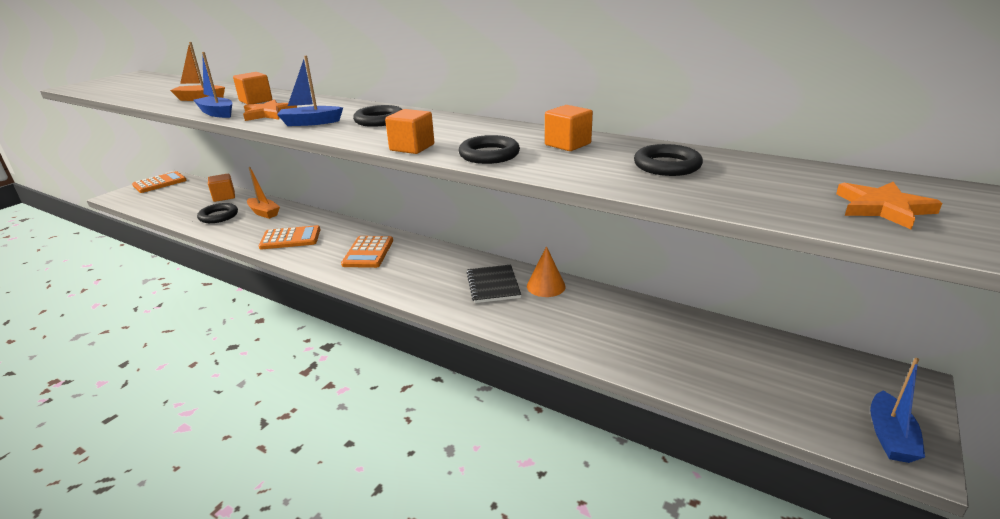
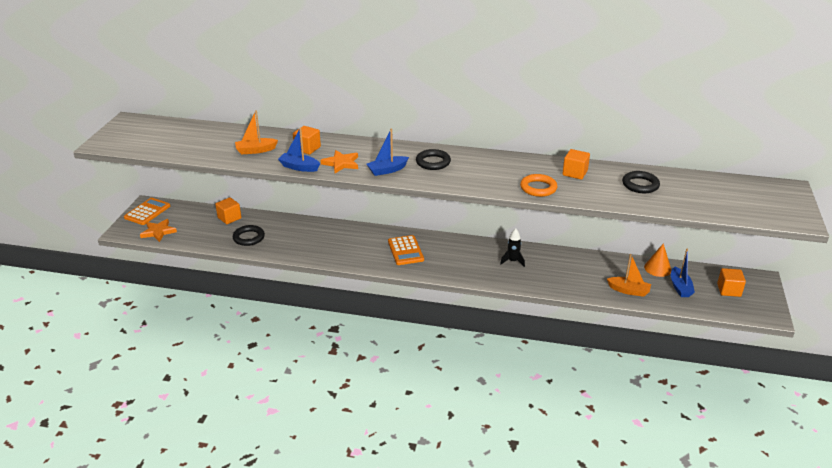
camera: 20 degrees left, 5 degrees up
orange boat [247,167,280,219] -> orange boat moved to [607,254,651,297]
orange calculator [259,225,320,249] -> none
orange cube [385,109,434,154] -> orange cube moved to [717,268,746,297]
black ring [459,135,520,164] -> orange ring [520,174,557,197]
black notebook [467,265,521,303] -> black rocket [500,228,525,267]
orange cone [527,246,566,297] -> orange cone moved to [644,243,671,277]
orange star [836,182,942,229] -> orange star moved to [140,219,177,242]
blue boat [870,358,925,463] -> blue boat moved to [671,249,695,297]

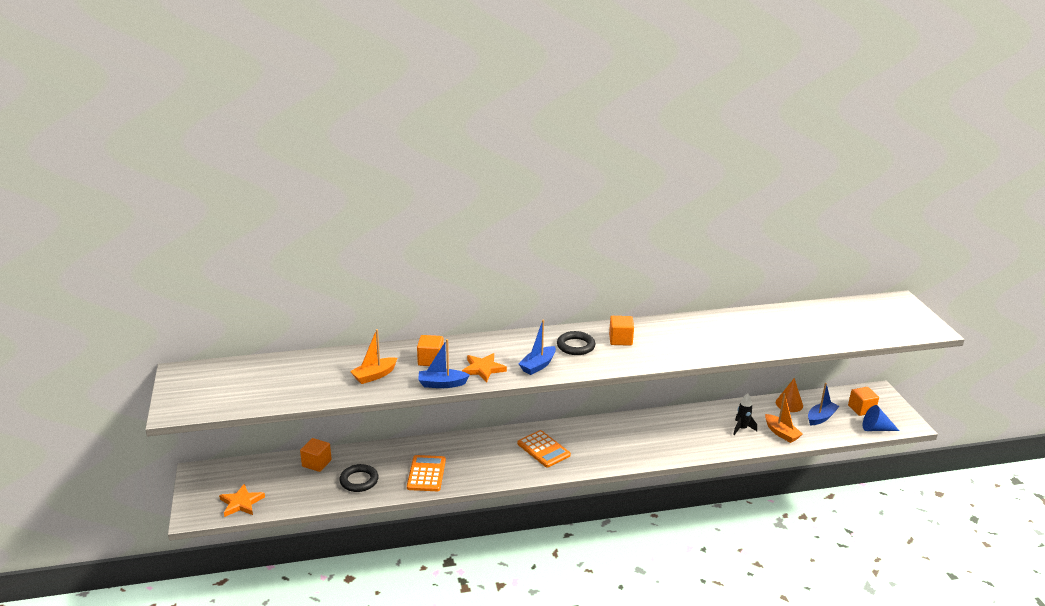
camera: 25 degrees left, 5 degrees down
orange calculator [124,198,170,225] -> orange calculator moved to [407,455,446,491]
black rocket [500,228,525,267] -> black rocket moved to [733,394,757,435]
orange ring [520,174,557,197] -> none
orange cube [562,149,590,180] -> orange cube moved to [609,316,634,346]
orange boat [607,254,651,297] -> orange boat turned 60 degrees clockwise [765,393,802,443]
black ring [622,171,660,193] -> none
blue boat [671,249,695,297] -> blue boat turned 105 degrees counterclockwise [808,383,839,425]
none -> blue cone [863,405,899,431]

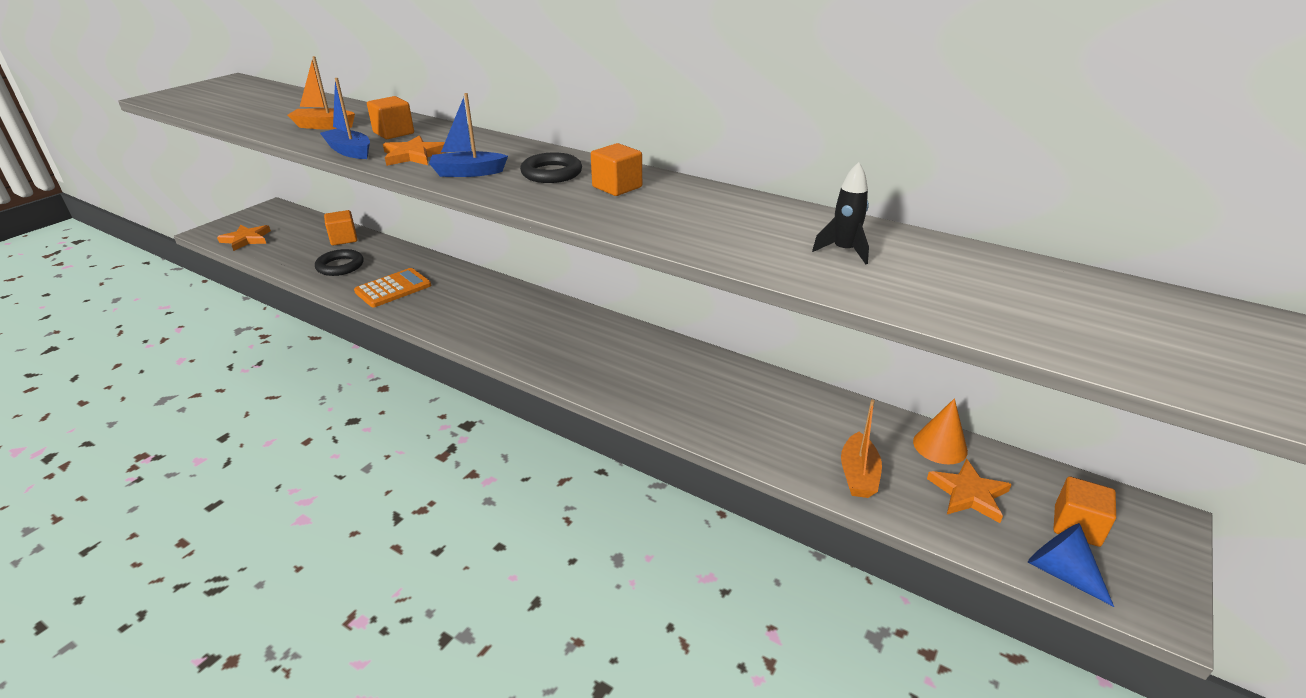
camera: 45 degrees right, 5 degrees up
orange calculator [517,430,571,468] -> none
black rocket [733,394,757,435] -> black rocket moved to [812,162,869,264]
blue boat [808,383,839,425] -> orange star [927,459,1012,523]

